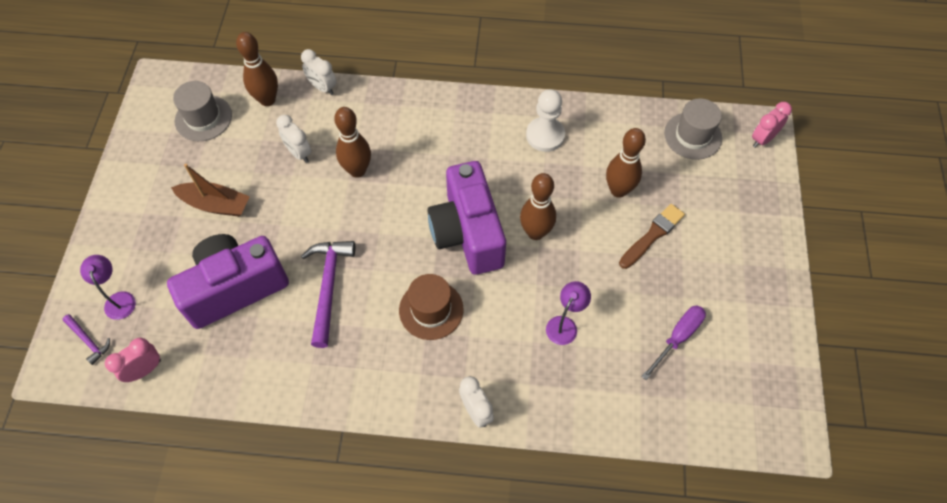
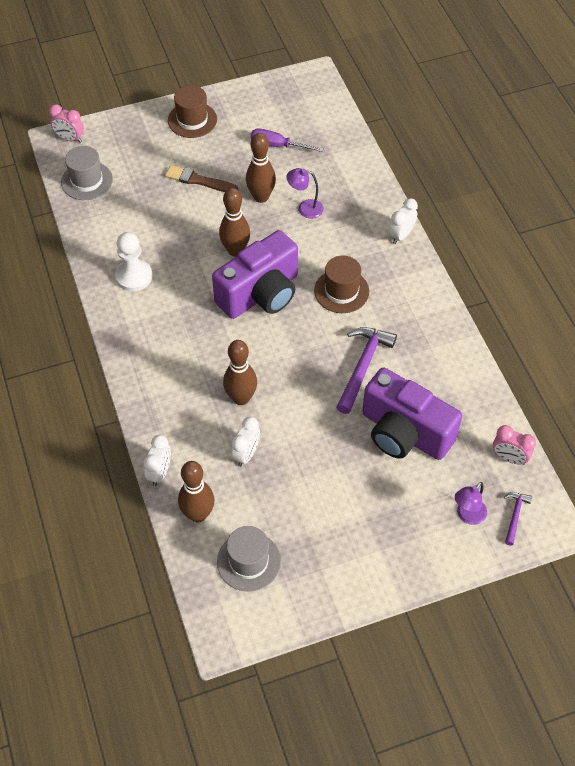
camera: 115 degrees left, 5 degrees down
brown boat [171,164,250,217] -> none
purple hammer [301,241,355,348] -> purple hammer turned 135 degrees clockwise [336,327,397,414]
brown bowling pin [606,128,646,198] -> brown bowling pin moved to [246,133,276,203]
none -> brown hat [168,85,217,138]

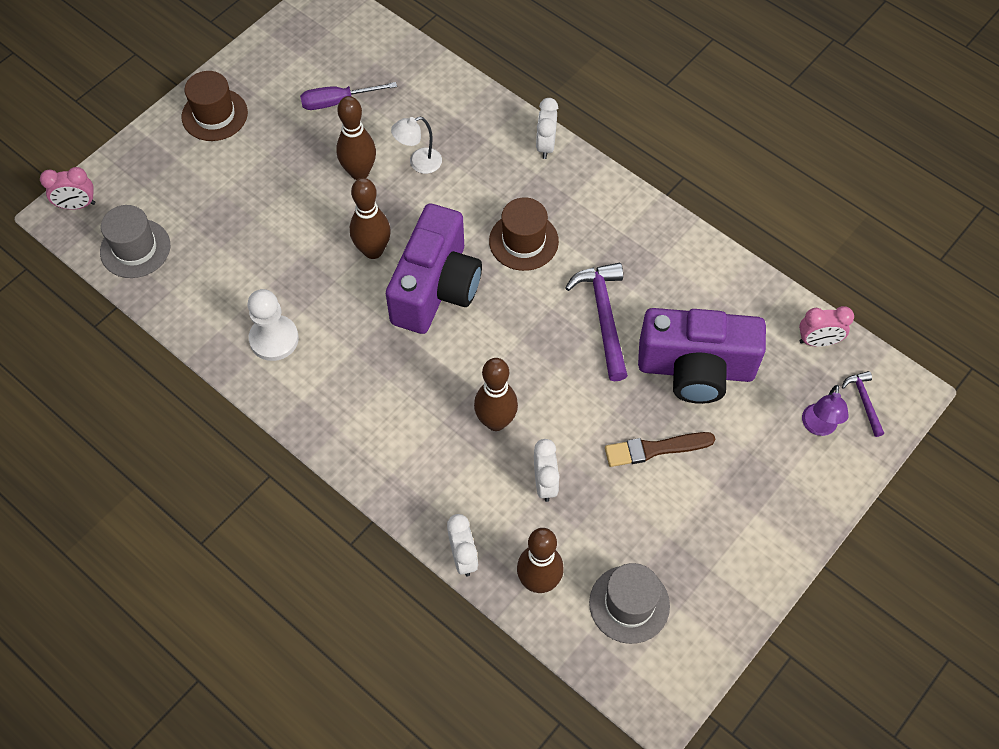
camera: 30 degrees left, 5 degrees up
brown brush [165,165,238,192] -> brown brush moved to [605,432,715,467]
purple lamp [287,168,324,219] -> white lamp [391,117,442,174]

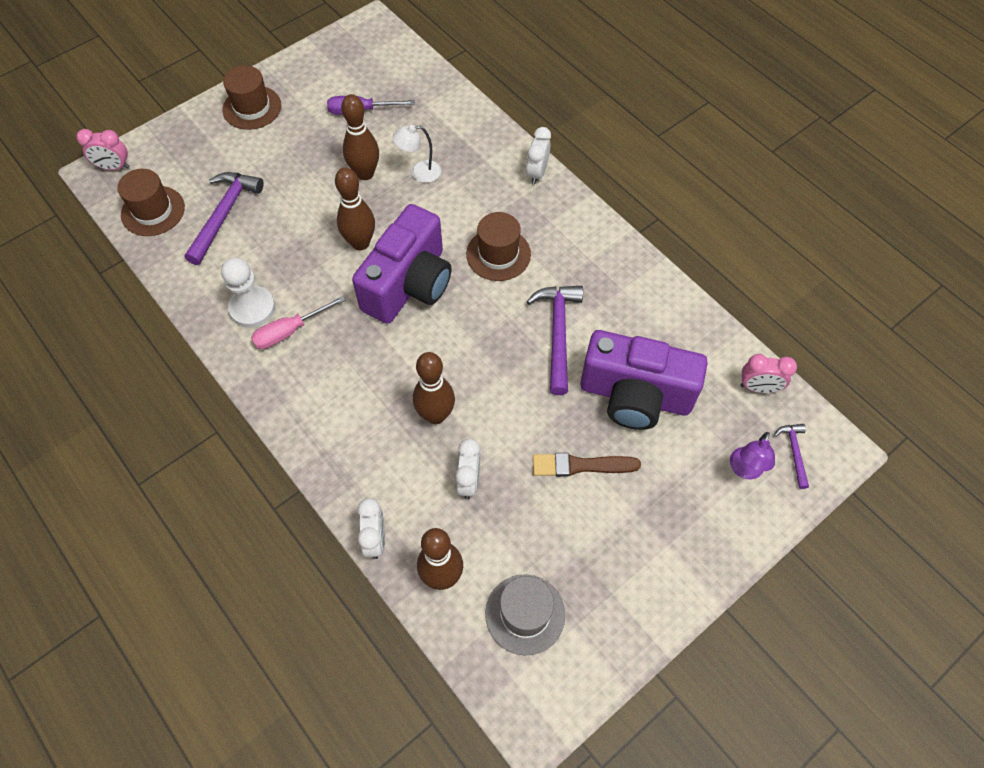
camera: 10 degrees right, 0 degrees up
grey hat [100,205,170,278] -> brown hat [117,169,185,236]
none -> purple hammer [184,172,264,265]
none -> pink screwdriver [251,296,346,349]

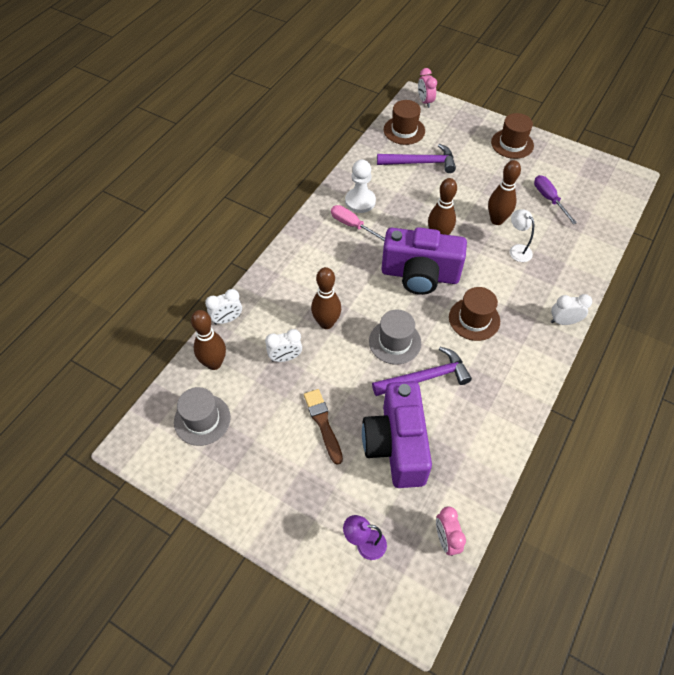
camera: 70 degrees right, 5 degrees down
purple hammer [774,424,809,489] -> none
none -> grey hat [369,309,421,365]

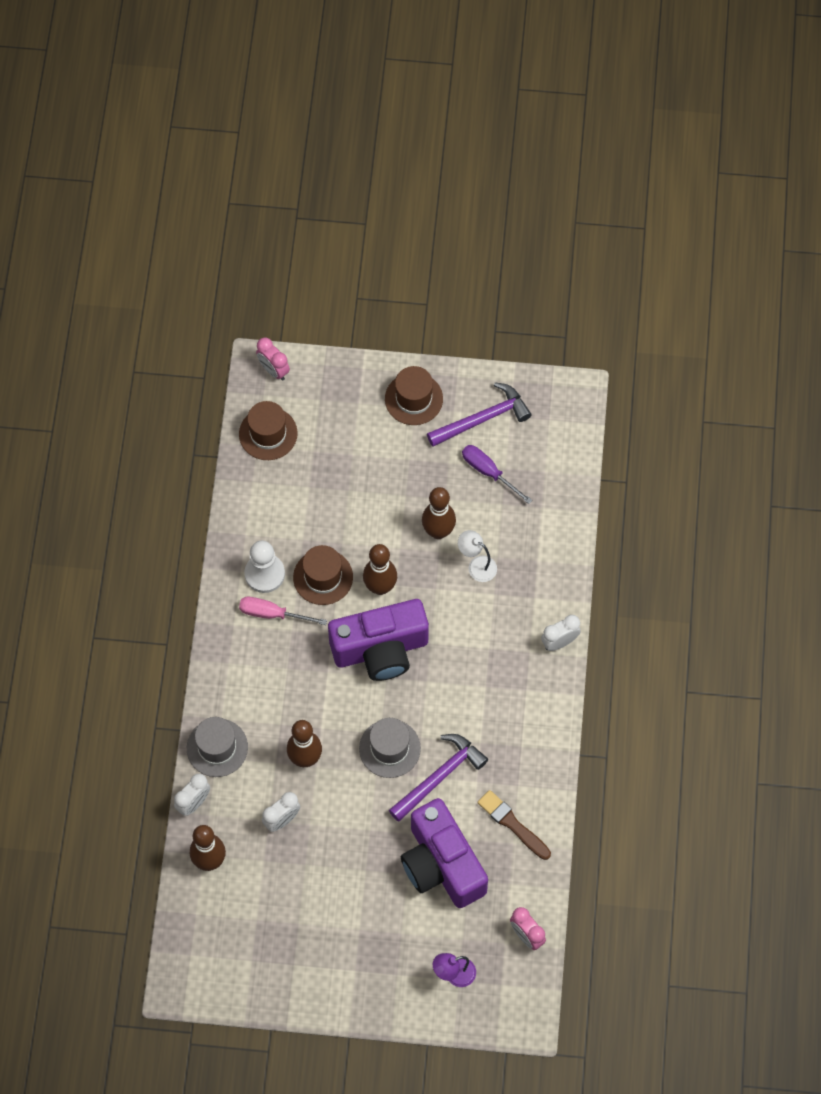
camera: 25 degrees left, 10 degrees up
grey hat [174,387,231,446] -> grey hat moved to [187,717,248,777]
brown brush [304,389,343,465] -> brown brush moved to [478,790,551,860]
purple hammer [377,144,456,173] -> purple hammer moved to [427,382,532,447]
brown hat [449,287,500,341] -> brown hat moved to [293,545,353,605]

